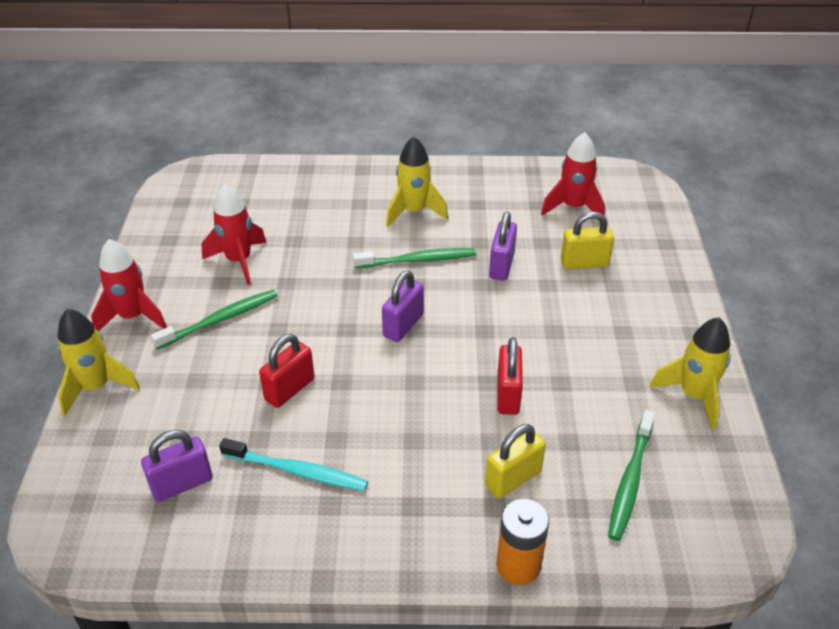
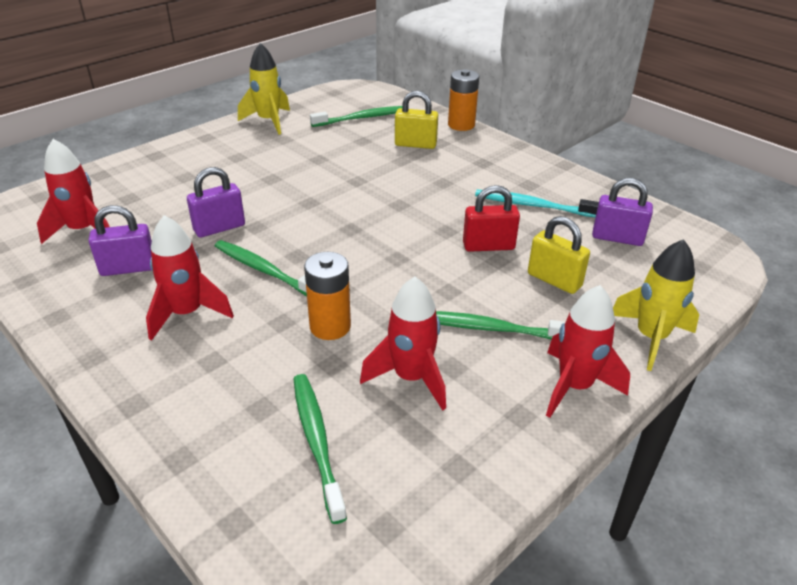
camera: 135 degrees left, 5 degrees down
turquoise toothbrush [219,438,368,491] -> turquoise toothbrush turned 45 degrees counterclockwise [475,190,599,217]
purple padlock [382,270,424,342] -> purple padlock moved to [89,205,152,276]
yellow rocket [386,136,448,227] -> red rocket [146,215,234,341]
red padlock [497,337,523,415] -> none
yellow padlock [560,212,614,269] -> yellow padlock moved to [528,216,590,294]
none -> green toothbrush [293,374,347,524]
none -> orange battery [304,252,351,340]

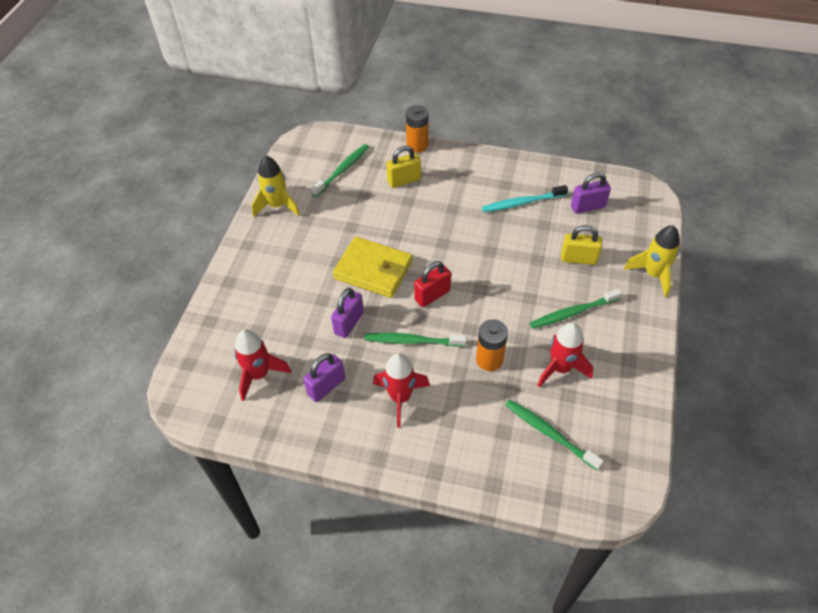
camera: 30 degrees left, 15 degrees up
red padlock [463,185,520,252] -> red padlock moved to [414,261,451,307]
red rocket [546,285,630,418] -> none
none -> yellow wallet [333,236,413,298]

